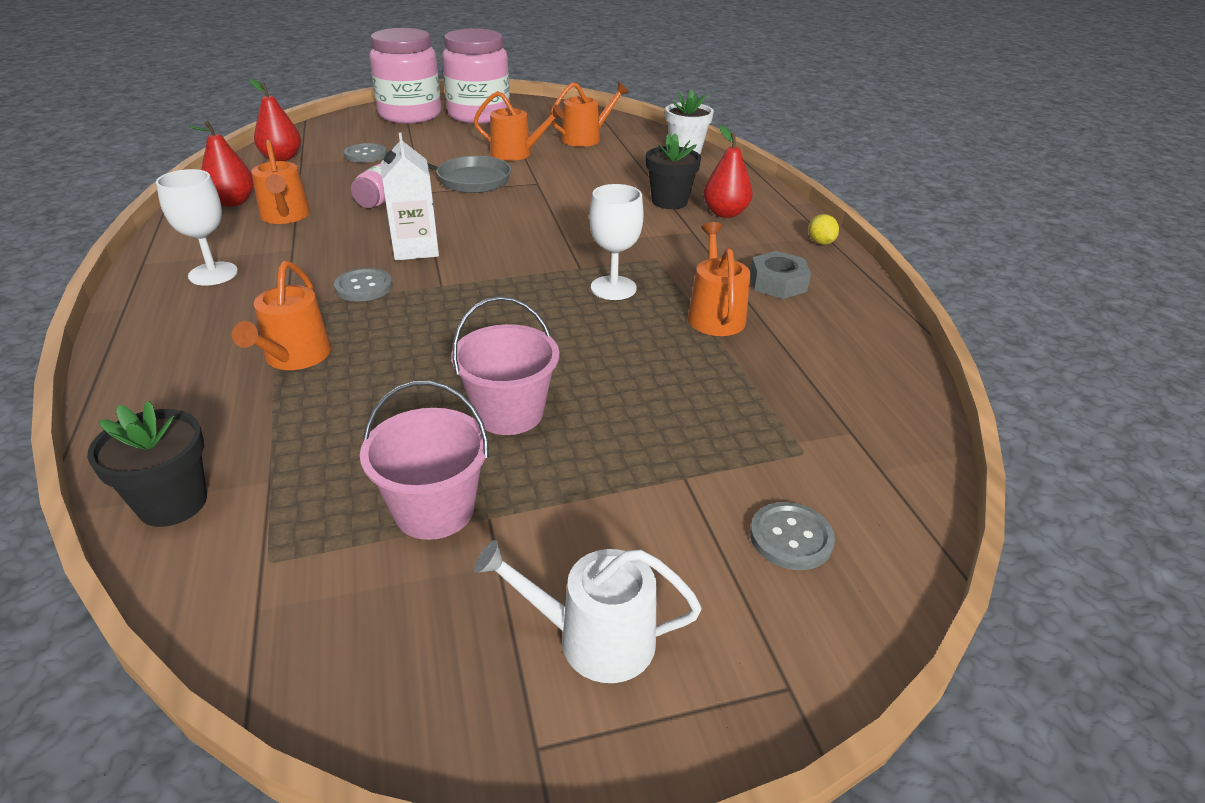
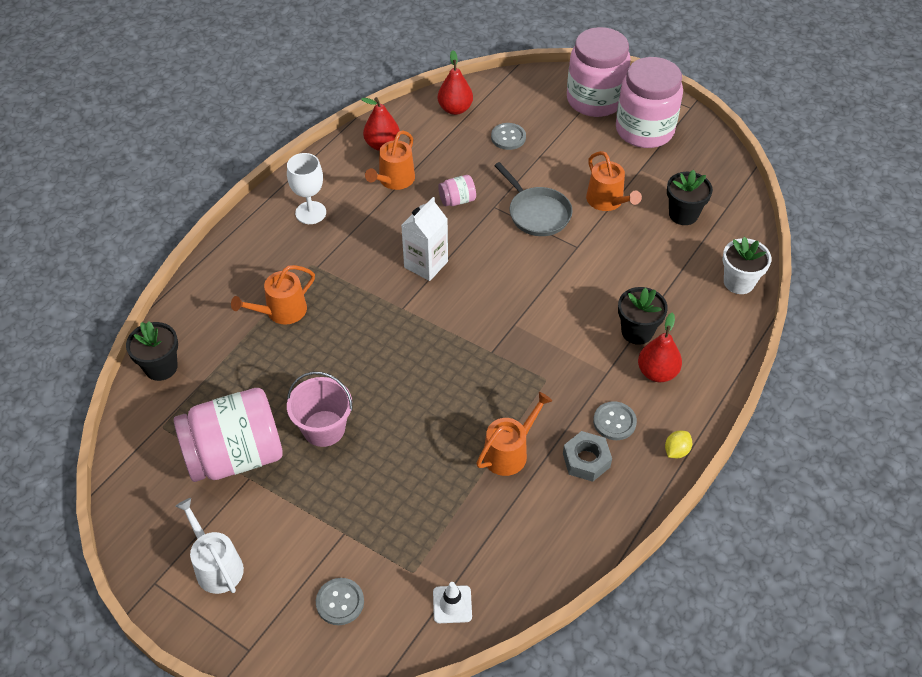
camera: 50 degrees right, 15 degrees up
grey button [334,268,393,301] -> grey button moved to [593,401,637,440]
pink bucket [360,381,489,540] -> pink jar [174,388,283,482]
orange watering can [549,82,629,147] -> black flower pot [667,170,713,225]
white goblet [589,184,644,300] -> none
none -> white traffic cone [433,582,472,623]

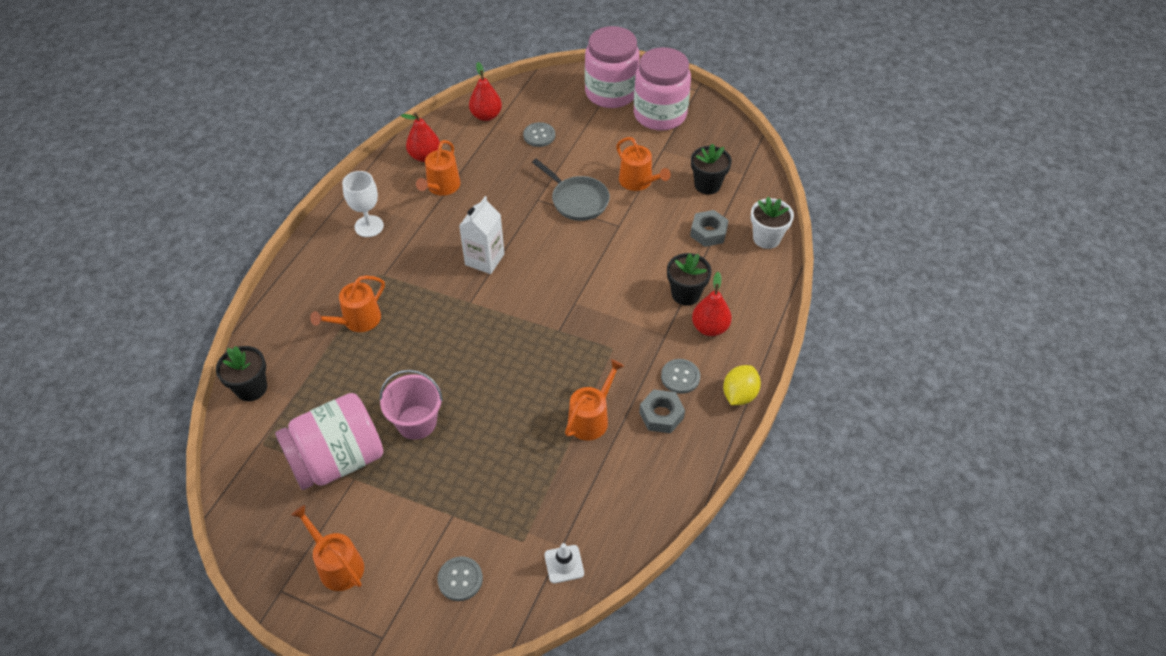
camera: 10 degrees left, 0 degrees up
white watering can [175,498,244,594] -> orange watering can [291,505,364,591]
pink jar [438,175,476,206] -> none
yellow lemon [665,431,692,458] -> yellow lemon [723,365,761,405], size x1.55
none -> grey nut [690,210,729,247]

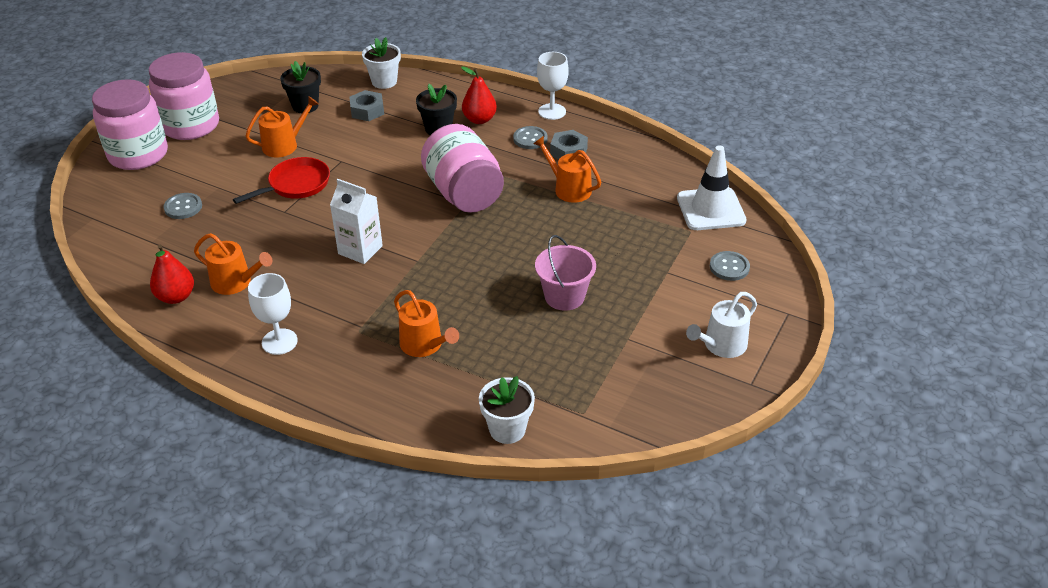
camera: 85 degrees left, 10 degrees down
black flower pot [216,346,267,401] -> white flower pot [479,376,535,444]
pink jar [275,393,383,490] -> pink jar moved to [421,124,504,213]
orange watering can [291,505,364,591] -> white watering can [686,292,757,358]
red pear [469,62,502,121] -> none
grey pan [532,159,610,221] -> red pan [233,157,330,204]
white traffic cone [545,543,584,584] -> white traffic cone [677,145,747,230], size x2.00
yellow lemon [723,365,761,405] -> white goblet [537,52,569,120]

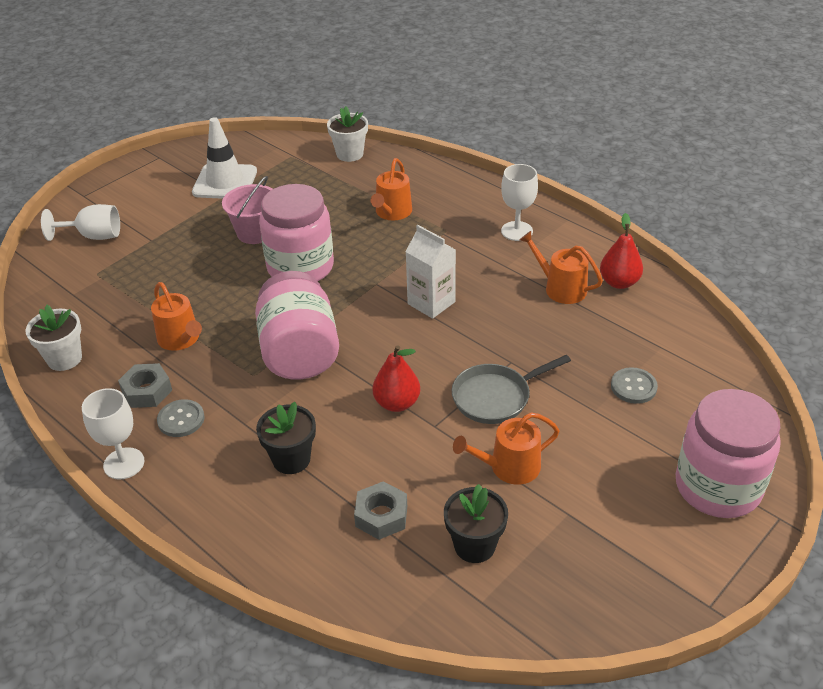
camera: 165 degrees left, 0 degrees up
pink jar [149,52,219,140] -> pink jar moved to [259,184,334,281]
red pan [233,157,330,204] -> grey pan [452,355,571,424]
white flower pot [362,37,401,89] -> white flower pot moved to [25,305,82,371]
orange watering can [394,290,459,357] -> orange watering can turned 135 degrees counterclockwise [371,158,412,221]
red pear [461,66,497,124] -> red pear moved to [373,345,420,412]
white traffic cone [677,145,747,230] -> white traffic cone moved to [192,117,257,199]
white watering can [686,292,757,358] -> none
grey button [710,251,750,281] -> white goblet [41,204,120,241]

